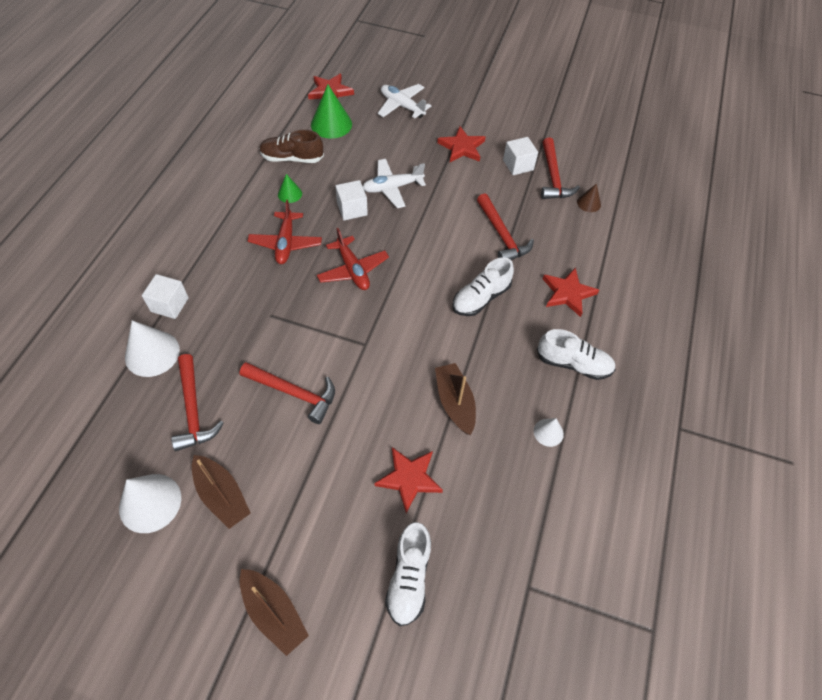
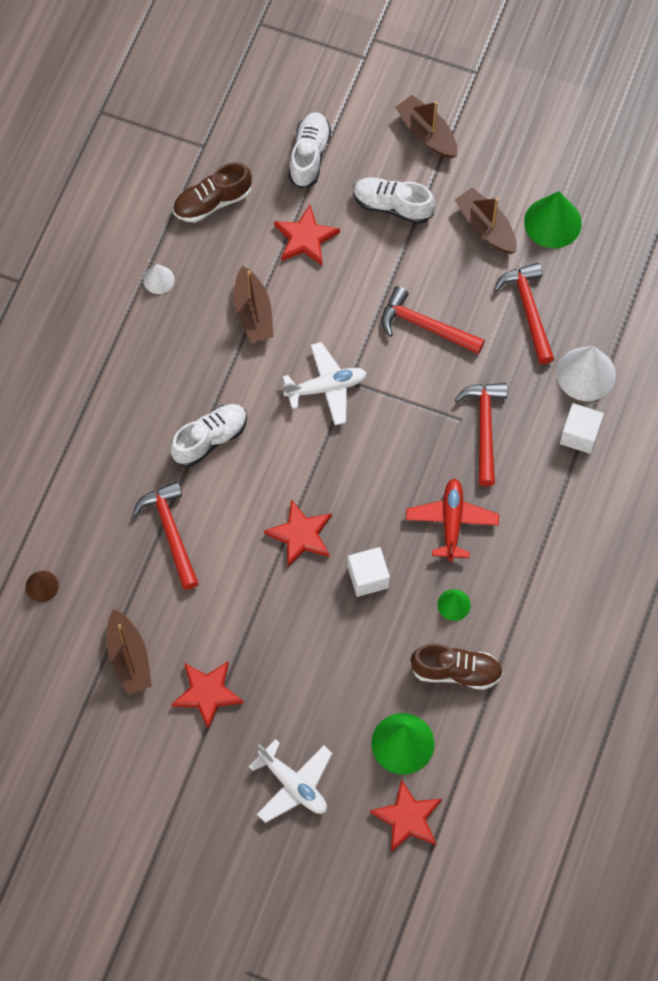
camera: 175 degrees left, 10 degrees up
white cone [119,474,181,533] -> green cone [524,191,582,248]
red plane [317,228,389,290] -> none
white plane [363,159,426,208] -> white plane moved to [283,342,367,425]
white cube [503,137,538,175] -> brown boat [107,609,152,694]
white shoe [537,329,615,380] -> white shoe moved to [353,177,435,224]
red hammer [541,138,580,199] -> red hammer moved to [455,383,507,486]
red star [543,267,599,317] -> red star moved to [264,499,332,567]
none -> brown shoe [173,162,252,222]

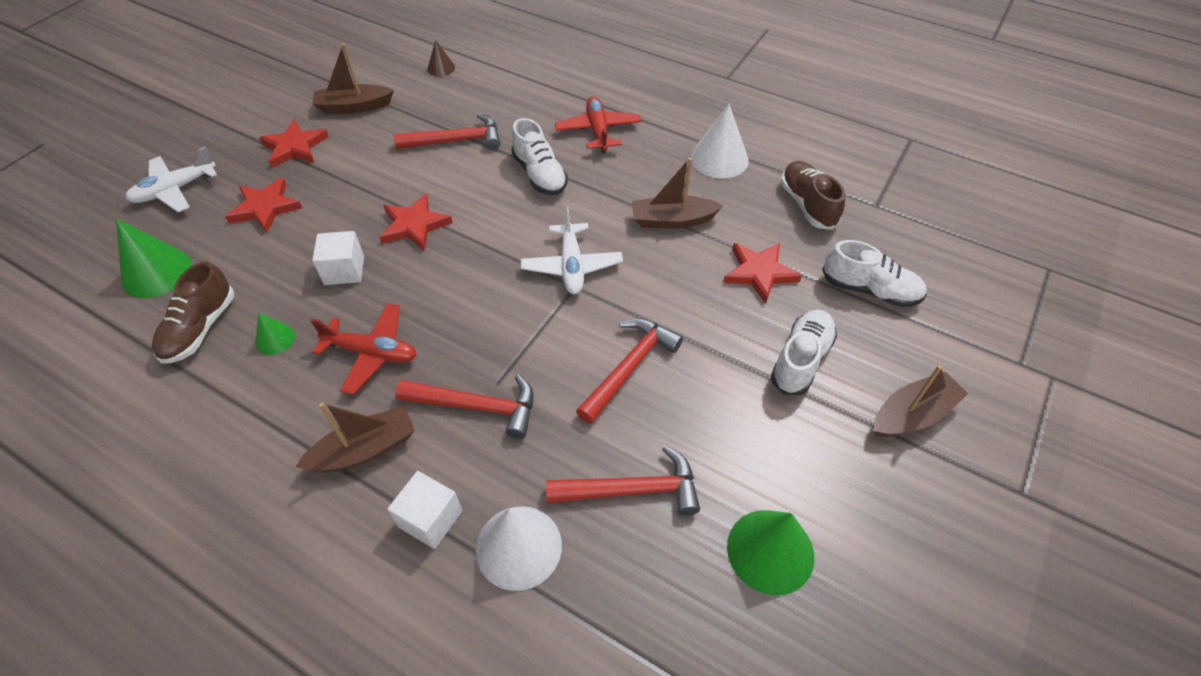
camera: 100 degrees right, 15 degrees down
white cone [143,264,175,294] -> white cone [691,104,749,179], size x1.86
red star [370,779,442,852] -> red star moved to [225,178,302,233]
brown boat [455,187,517,254] -> brown boat moved to [295,403,415,473]
none -> red plane [555,96,641,153]

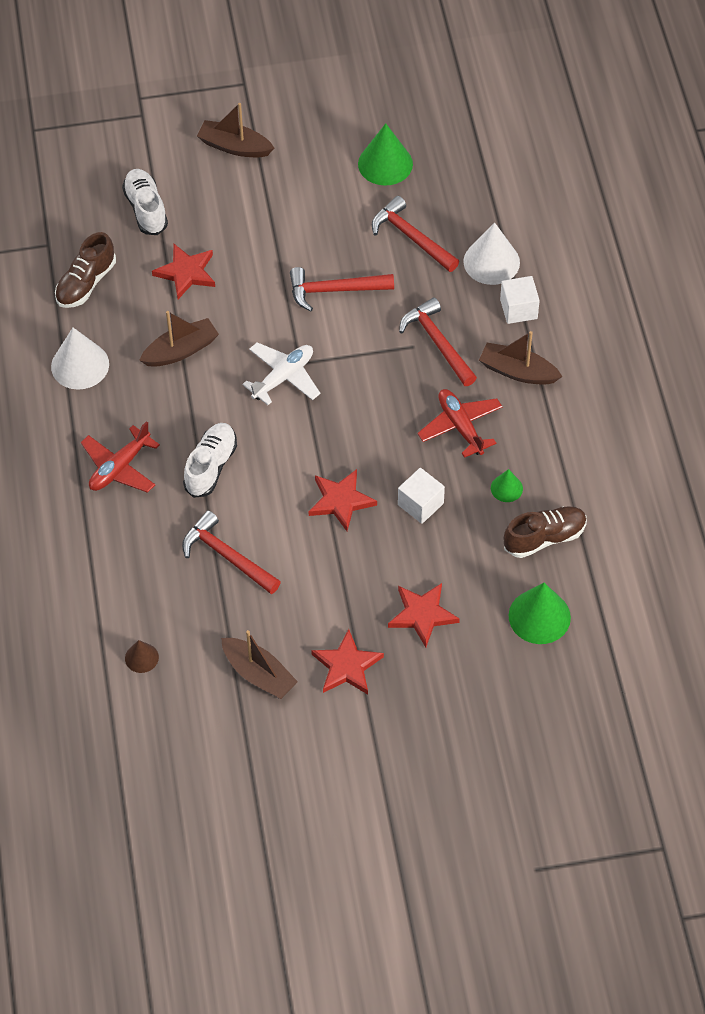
camera: 130 degrees left, 5 degrees up
white plane [126,147,217,212] -> none
brown boat [631,158,723,229] -> brown boat turned 75 degrees counterclockwise [139,311,219,367]
white shoe [771,310,837,395] -> none

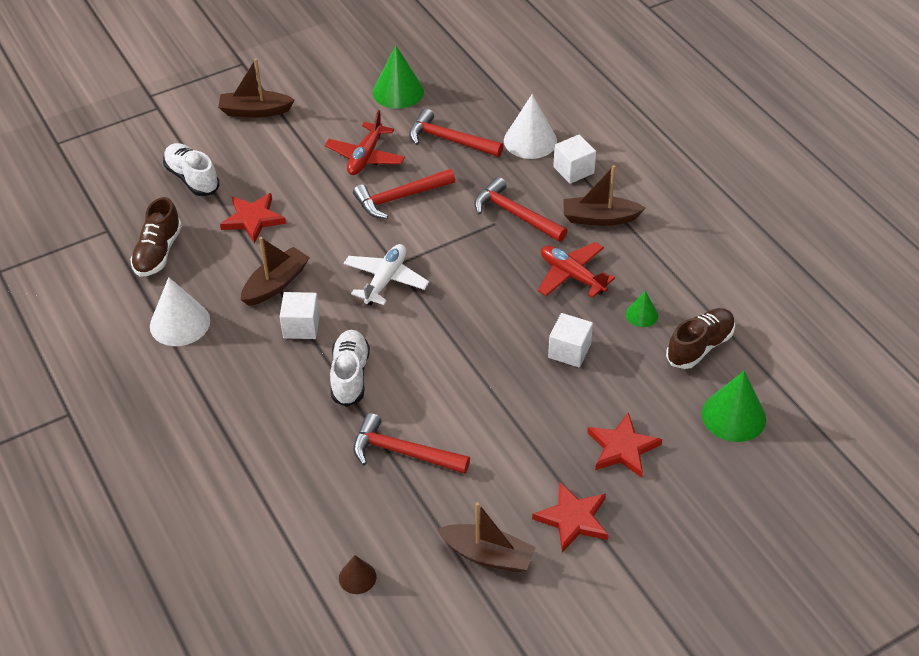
camera: 20 degrees left, 10 degrees down
red plane [81,421,160,493] -> red plane moved to [325,110,405,175]
red star [309,469,377,531] -> none
none -> white cube [280,292,320,339]

